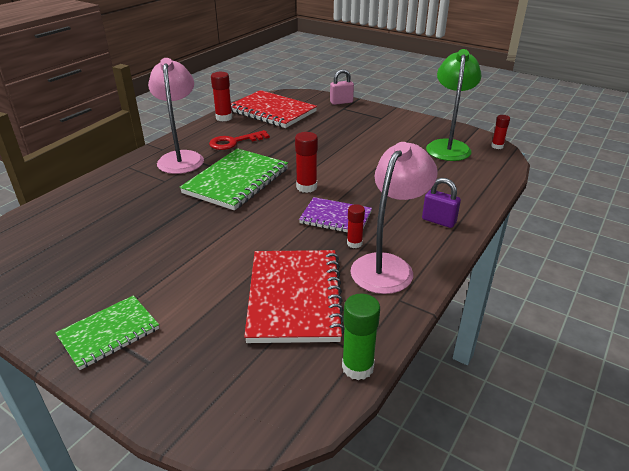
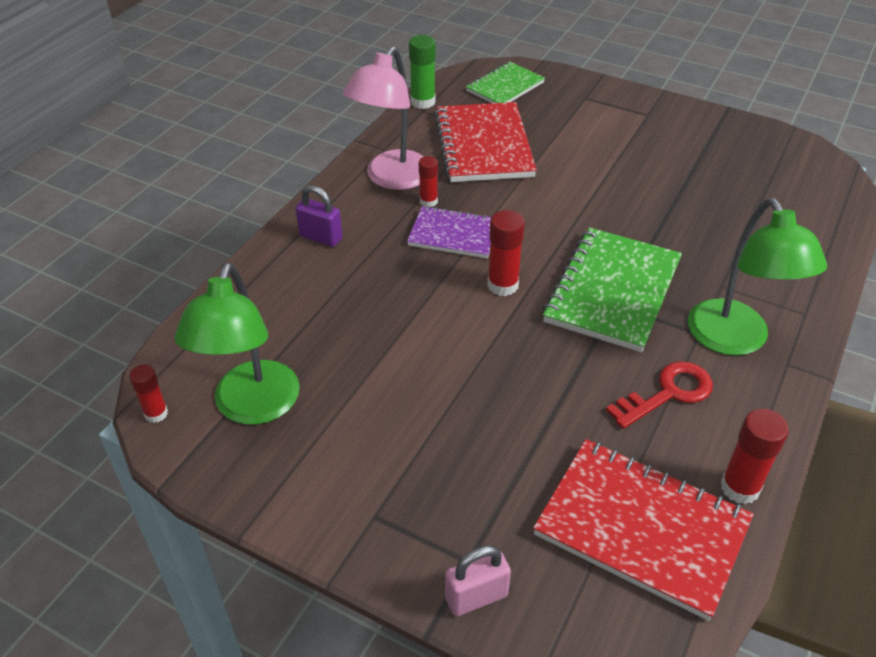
camera: 175 degrees right, 10 degrees up
green notebook [55,295,159,370] -> green notebook moved to [466,62,545,103]
pink lamp [148,58,204,174] -> green lamp [688,198,827,356]

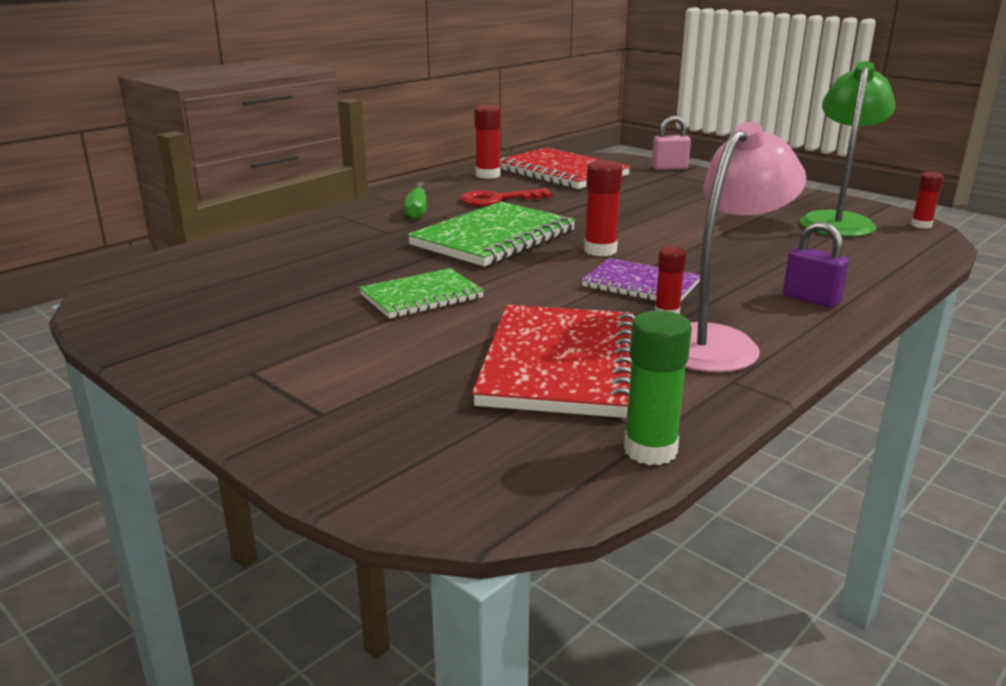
camera: 165 degrees left, 20 degrees down
green notebook [466,62,545,103] -> green notebook moved to [359,268,484,319]
green lamp [688,198,827,356] -> green screwdriver [404,182,427,219]

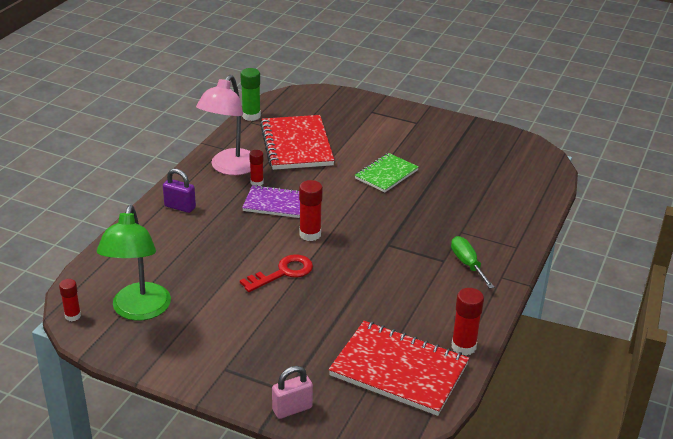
camera: 160 degrees right, 10 degrees up
green notebook [407,202,576,267] -> none
red key [461,188,552,206] -> red key moved to [240,255,313,292]

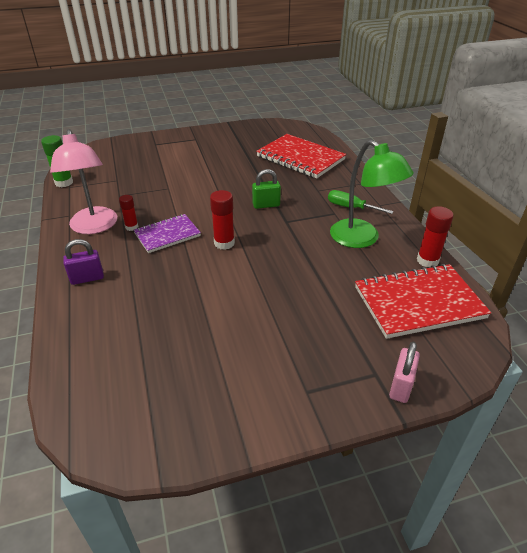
camera: 40 degrees left, 5 degrees up
red glue stick [59,279,81,321] -> none
green lamp [97,205,171,321] -> green lamp moved to [330,140,414,248]
red key [240,255,313,292] -> none
red notebook [260,115,335,170] -> red notebook moved to [256,134,346,179]
green notebook [355,153,419,192] -> none
none -> green padlock [252,169,281,209]

